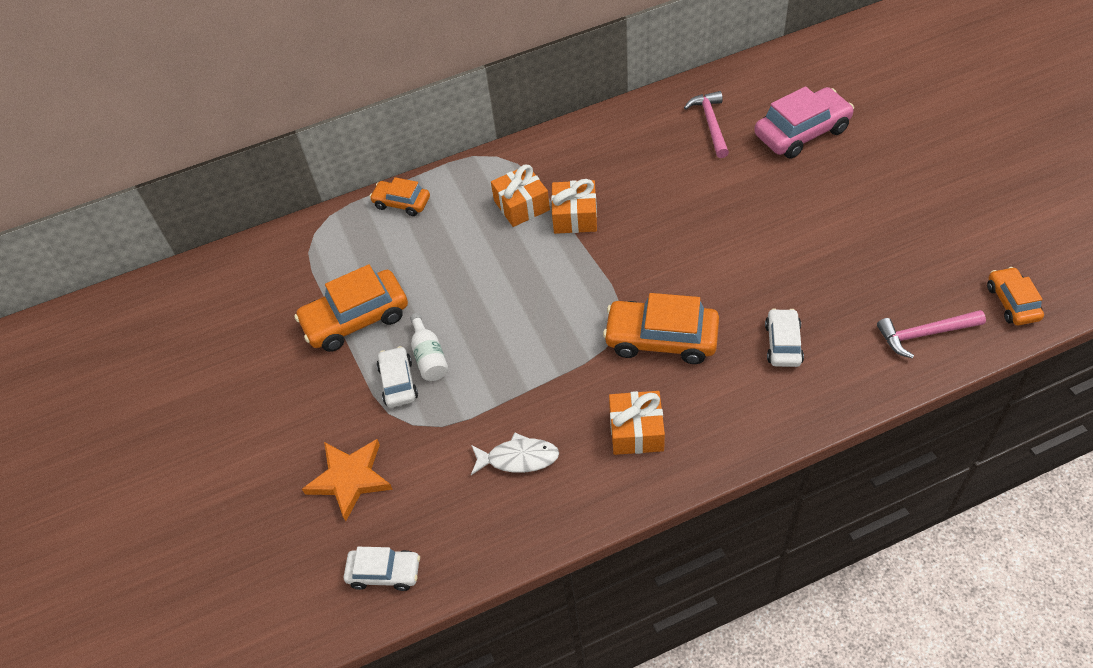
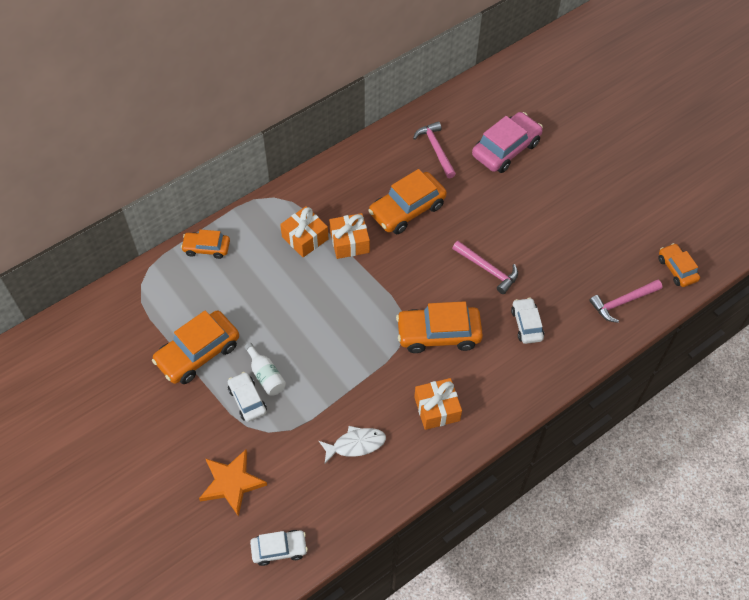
camera: 20 degrees left, 5 degrees up
none -> orange car [368,169,447,234]
none -> pink hammer [452,241,518,294]

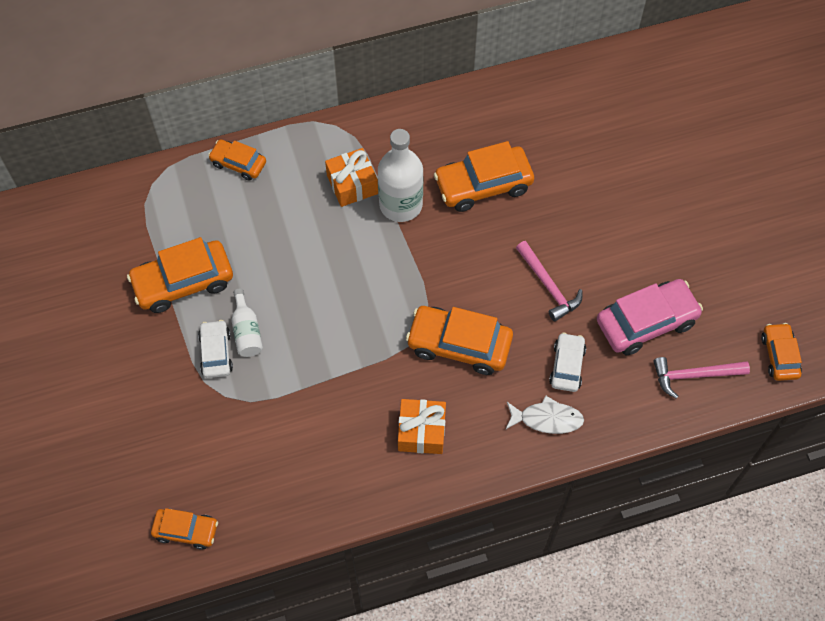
camera: 20 degrees right, 5 degrees up
orange star [199,449,267,517] -> none
white car [250,530,308,566] -> orange car [151,508,218,550]
white fish [319,426,386,463] -> white fish moved to [506,396,584,434]
orange gift [329,213,370,259] -> white bottle [378,129,423,222]
pink hammer [413,121,456,178] -> none
pink car [472,112,543,173] -> pink car moved to [597,279,703,356]

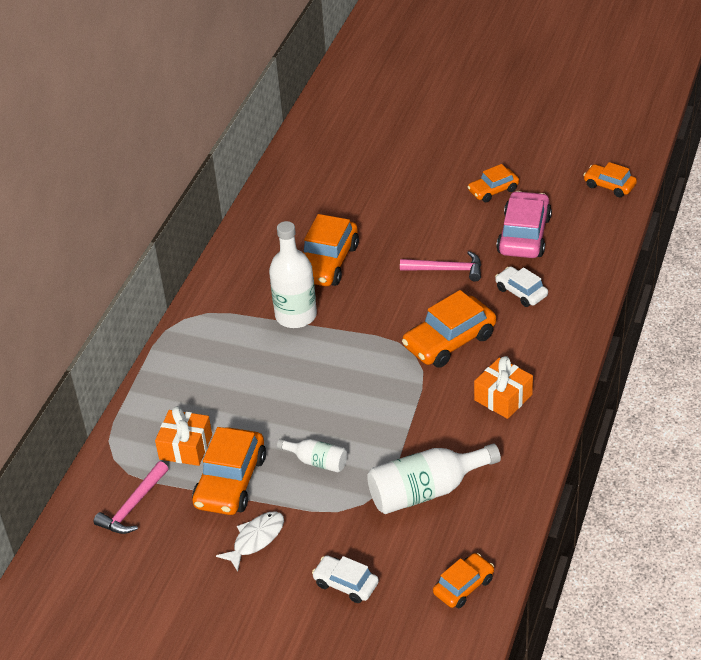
camera: 50 degrees left, 20 degrees down
white car [198,320,233,378] -> white car moved to [312,555,379,603]
orange car [208,139,266,181] -> orange car moved to [468,164,519,202]
orange gift [325,148,378,207] -> orange gift moved to [155,406,212,466]
white fish [506,396,584,434] -> white fish moved to [216,511,284,571]
pink hammer [653,357,750,399] -> pink hammer moved to [94,461,169,534]
none -> white bottle [367,444,501,514]

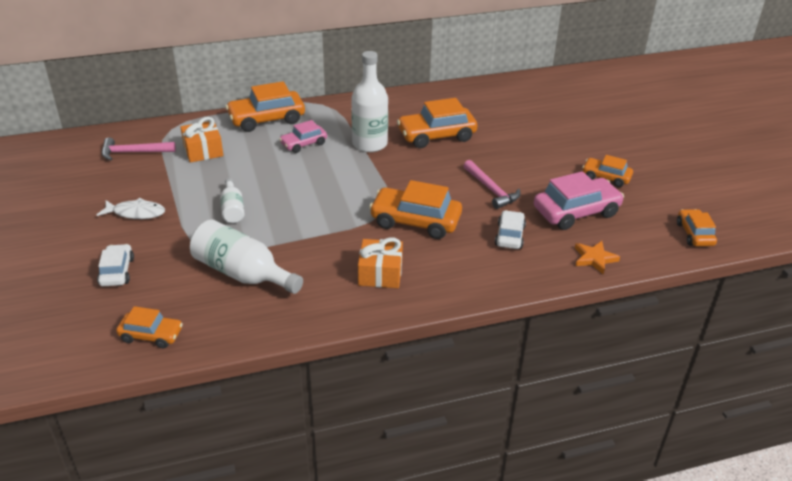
camera: 50 degrees right, 5 degrees down
orange car [192,427,266,515] -> orange car moved to [226,81,305,132]
none -> pink car [279,120,327,153]
none -> orange star [575,241,620,275]

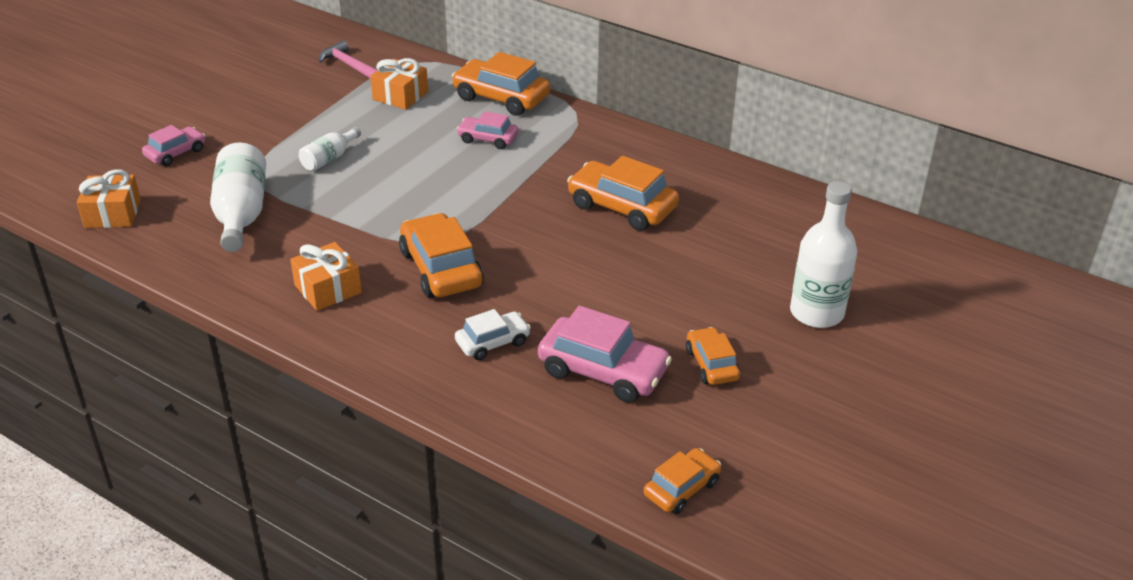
camera: 50 degrees right, 0 degrees up
white fish [97,198,165,219] -> none
white car [97,244,134,286] -> pink car [142,125,205,166]
orange car [116,306,183,348] -> orange gift [77,169,141,228]
white bottle [351,51,388,152] -> white bottle moved to [790,181,857,328]
pink hammer [464,160,520,209] -> none
orange star [575,241,620,275] -> none

